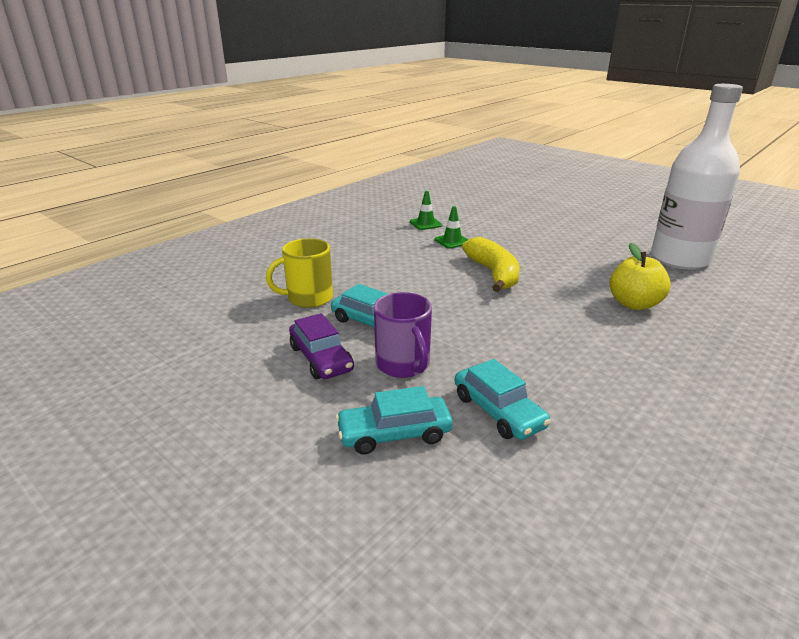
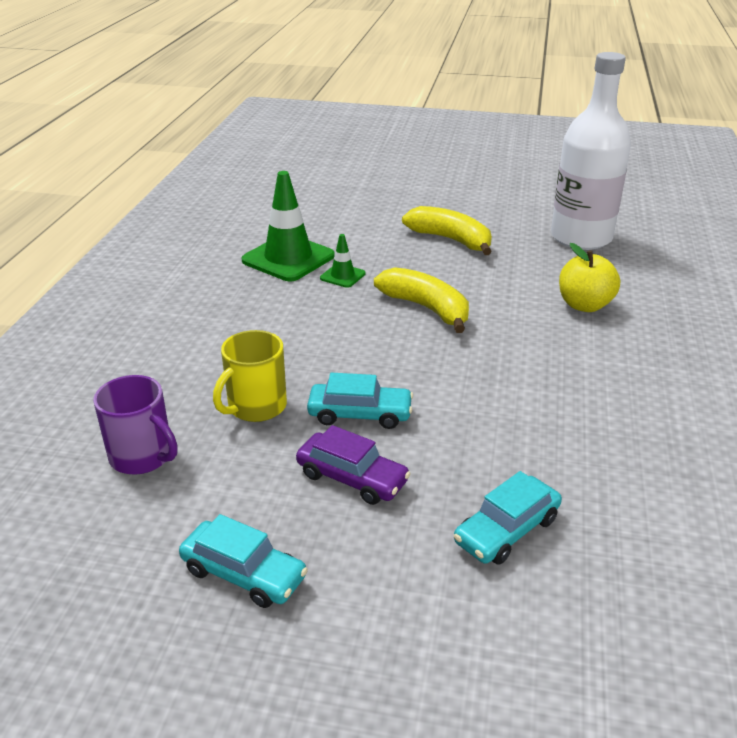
camera: 30 degrees left, 5 degrees up
purple mug [374,292,432,378] -> purple mug moved to [93,375,178,474]
green traffic cone [410,191,443,230] -> green traffic cone [242,171,335,281], size x2.06
turquoise car [455,359,551,440] -> turquoise car moved to [179,514,308,608]
none -> yellow banana [402,206,492,255]

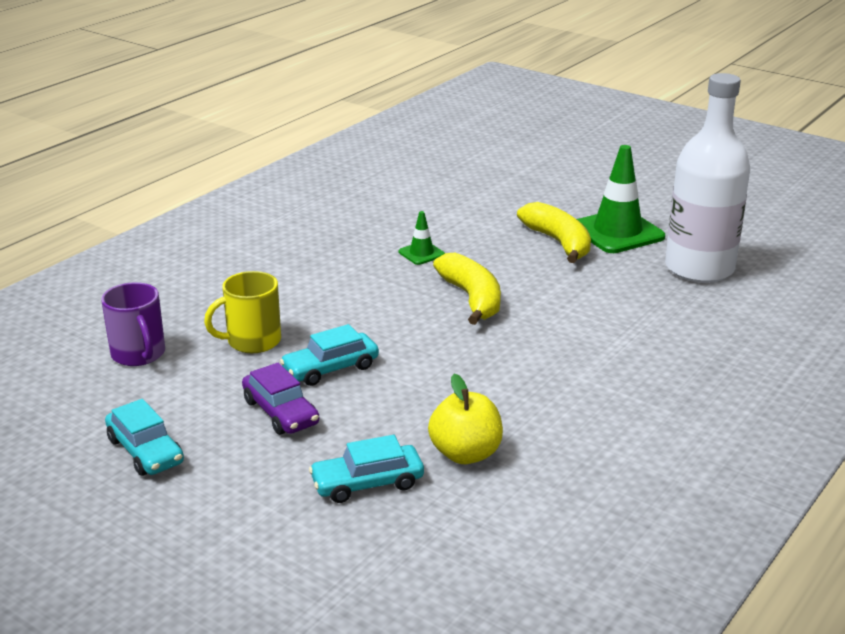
camera: 25 degrees right, 5 degrees down
green traffic cone [242,171,335,281] -> green traffic cone moved to [577,145,665,253]
turquoise car [307,373,413,429] -> turquoise car turned 120 degrees clockwise [280,324,379,386]
yellow apple [559,243,620,312] -> yellow apple moved to [428,374,503,464]

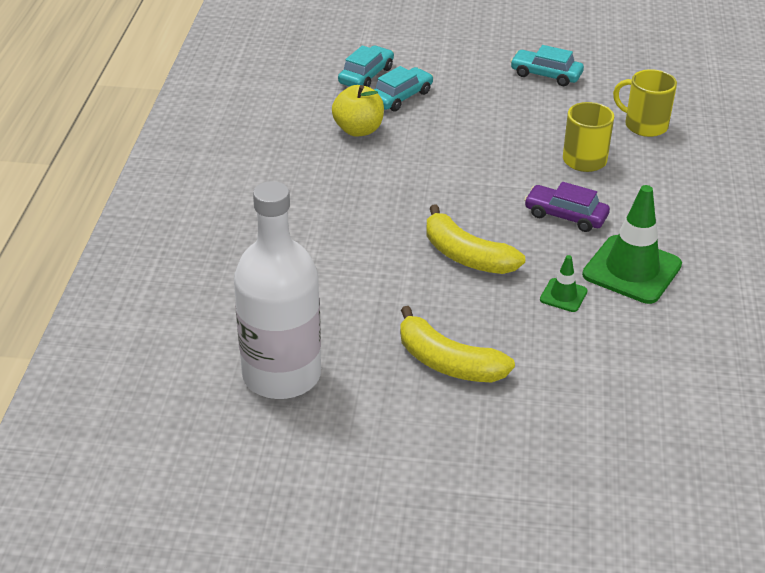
camera: 150 degrees right, 10 degrees up
purple mug [101,282,165,366] -> yellow mug [613,69,677,137]
purple car [242,362,319,435] -> purple car moved to [524,182,610,232]
turquoise car [280,324,379,386] -> turquoise car moved to [338,45,394,87]
green traffic cone [577,145,665,253] -> green traffic cone moved to [582,185,682,304]

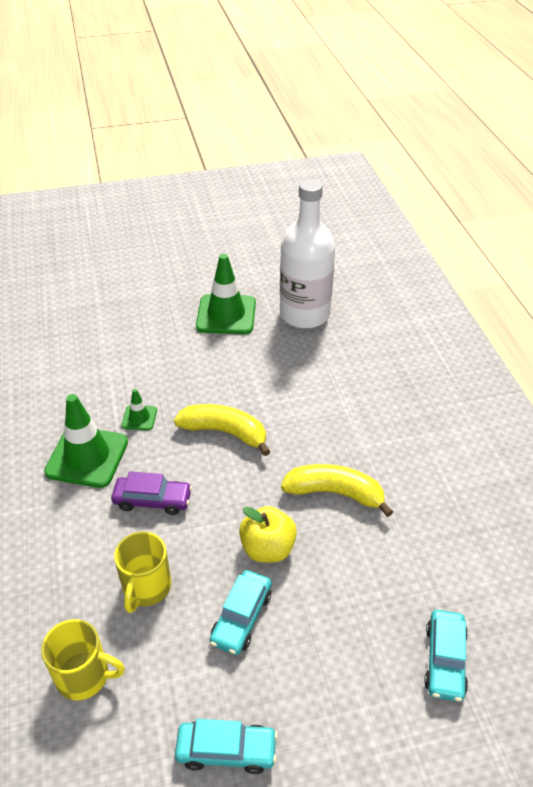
camera: 160 degrees right, 5 degrees up
yellow apple [332,85,384,137] -> yellow apple moved to [239,506,297,563]
turquoise car [374,66,433,112] -> turquoise car moved to [210,570,272,655]
yellow banana [400,306,515,382] -> yellow banana moved to [281,464,393,517]
none -> green traffic cone [196,254,256,334]

